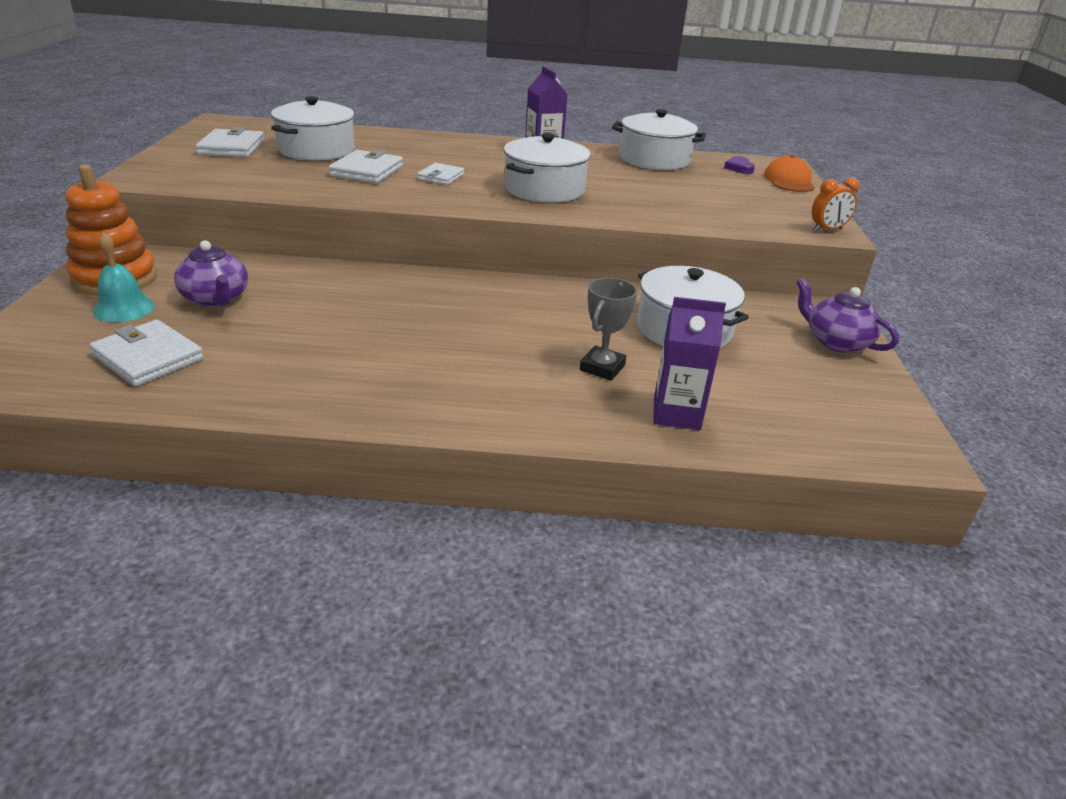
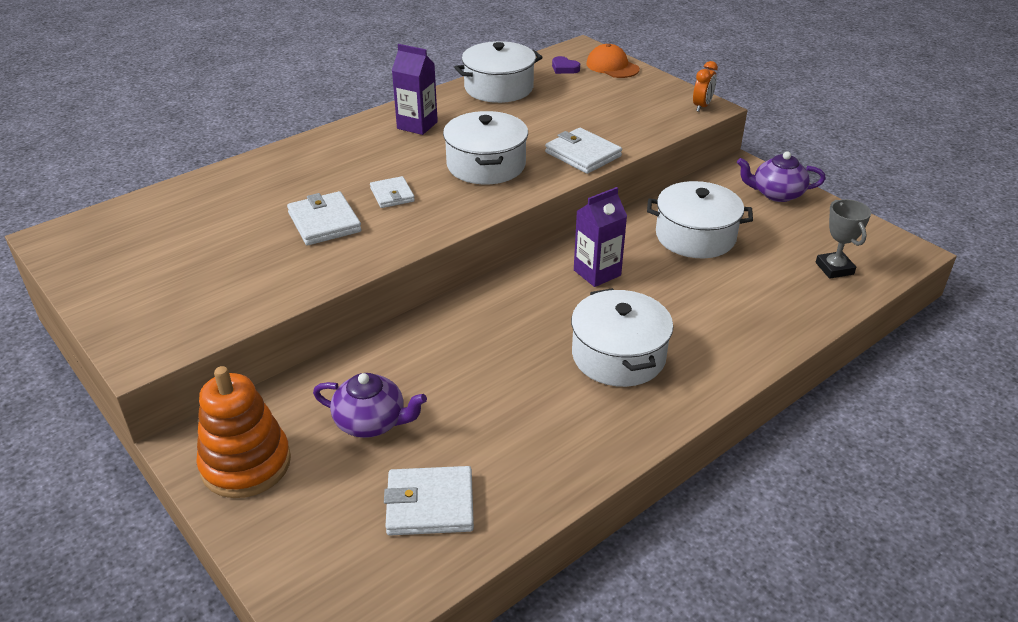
camera: 40 degrees left, 5 degrees up
turquoise bell [93,232,155,322] -> none
white wallet [196,127,265,157] -> white wallet moved to [545,128,622,174]
white pot [271,97,355,161] -> white pot moved to [571,288,673,387]
grey trophy [580,278,637,381] -> grey trophy moved to [816,199,871,279]
purple carton [654,297,726,430] -> purple carton moved to [574,187,627,287]

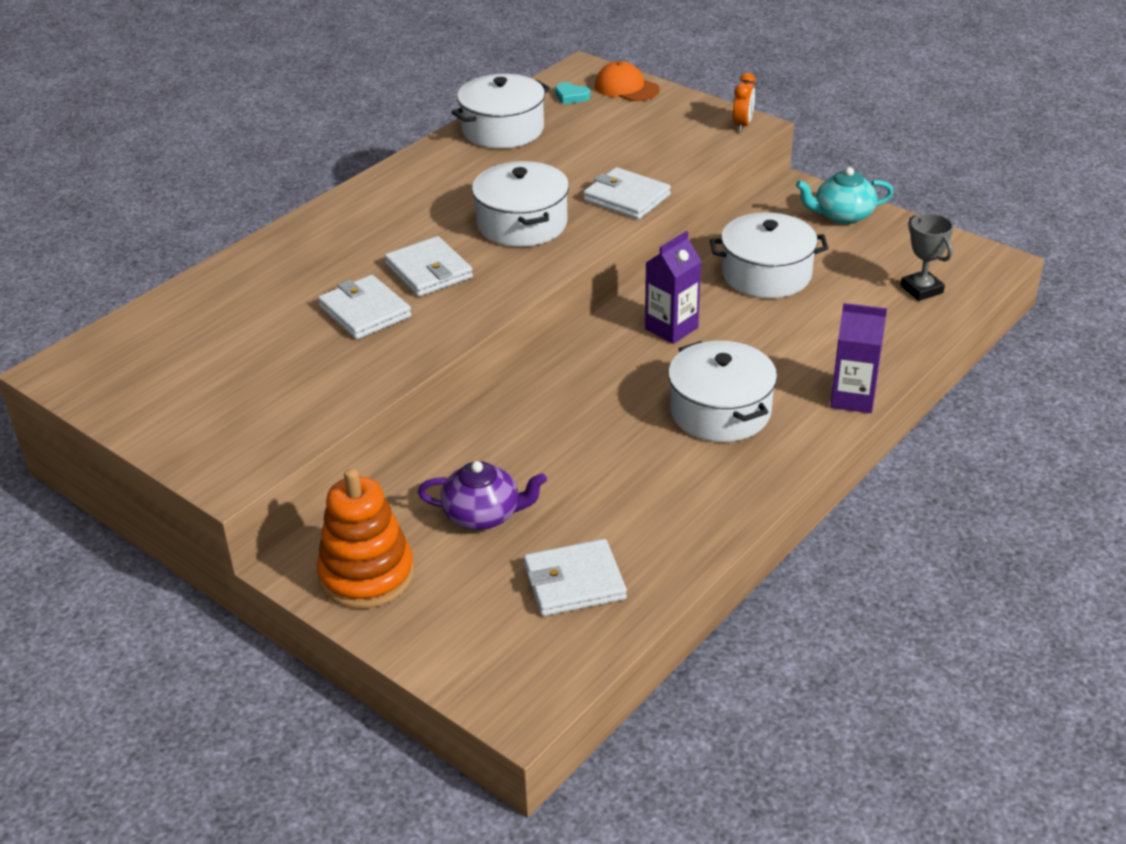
camera: 10 degrees left, 0 degrees up
white wallet [370,176,415,208] -> white wallet [384,236,473,297], size x1.55
purple carton [392,44,438,135] -> purple carton moved to [830,303,887,413]
purple heart [552,56,580,74] -> turquoise heart [555,82,590,104]
purple teapot [737,152,826,202] -> turquoise teapot [796,167,894,224]

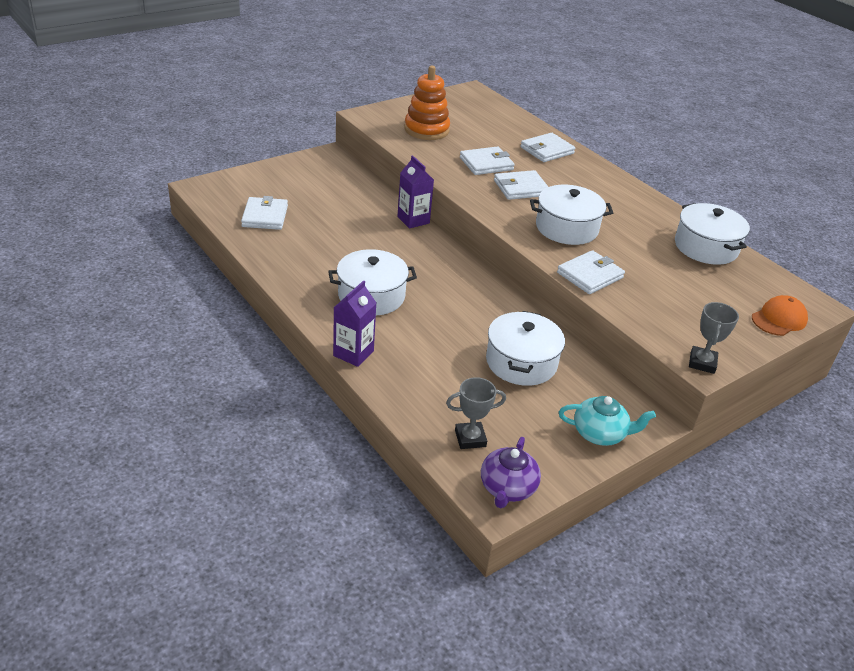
camera: 100 degrees right, 0 degrees up
orange stacking toy [317,468,414,609] -> orange stacking toy moved to [404,66,450,140]
purple teapot [418,461,547,530] -> purple teapot moved to [481,437,541,508]
turquoise heart [555,82,590,104] -> none
purple carton [645,231,702,344] -> purple carton moved to [397,155,434,229]
orange clock [733,73,756,132] -> grey trophy [689,302,739,374]
turquoise teapot [796,167,894,224] -> turquoise teapot turned 90 degrees clockwise [559,396,656,446]
none -> white wallet [520,133,576,162]

